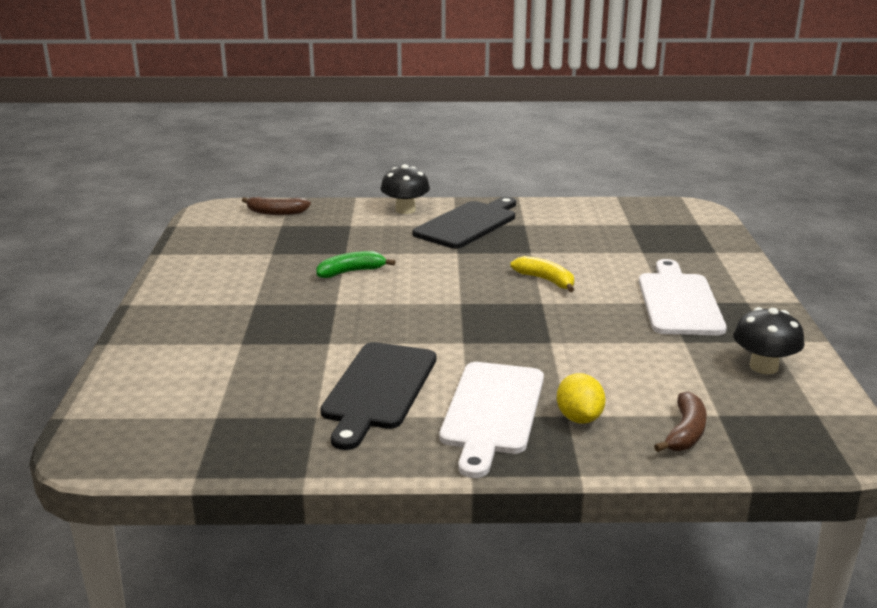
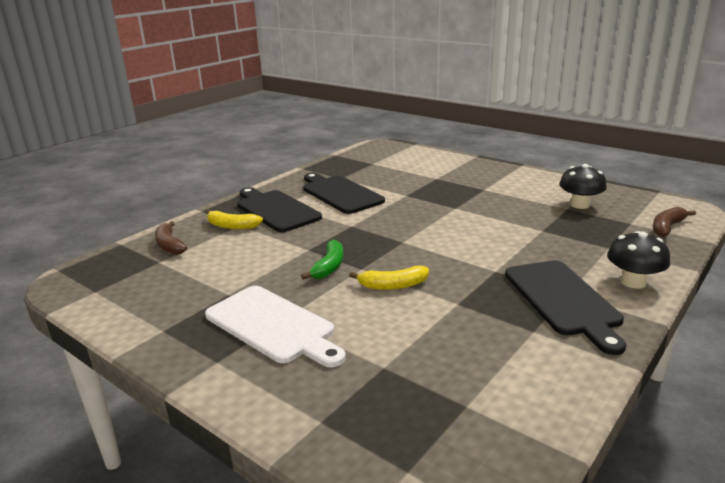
camera: 130 degrees right, 0 degrees up
green banana [316,251,396,278] -> green banana moved to [301,239,344,280]
white cutting board [439,362,544,478] -> black cutting board [237,187,322,232]
yellow lemon [557,373,605,424] -> yellow banana [206,210,263,229]
black mushroom [733,307,805,374] -> black mushroom moved to [559,164,607,209]

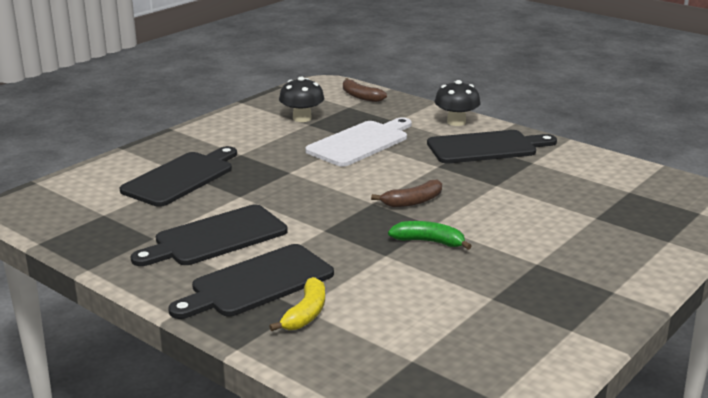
camera: 90 degrees left, 0 degrees up
brown banana [155,221,187,255] -> brown banana moved to [371,180,442,207]
white cutting board [205,286,346,367] -> white cutting board moved to [305,117,412,166]
yellow banana [349,266,429,290] -> none
none -> black cutting board [120,146,237,207]

